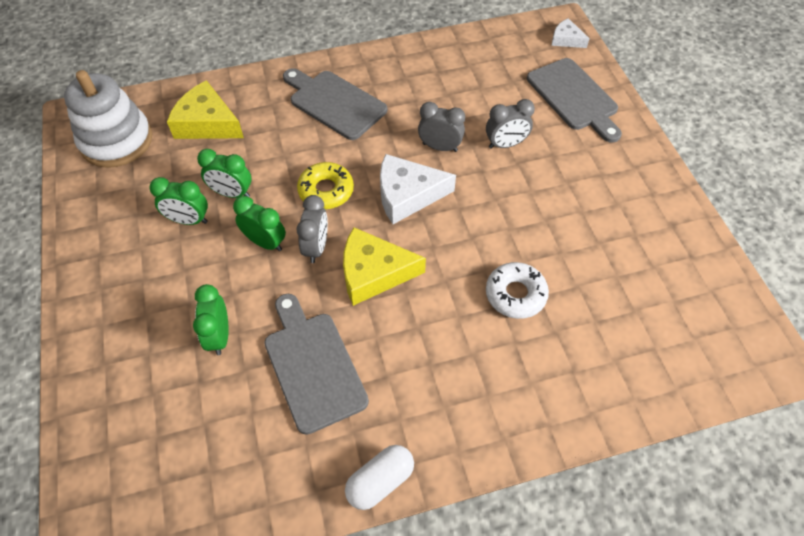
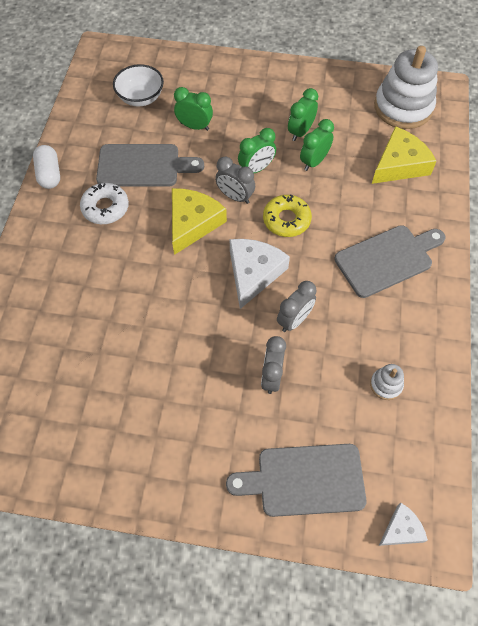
camera: 115 degrees right, 5 degrees up
white donut [486,262,549,319] -> white donut moved to [80,183,129,224]
none -> white bowl [113,64,164,107]
none -> white stacking toy [370,364,404,400]

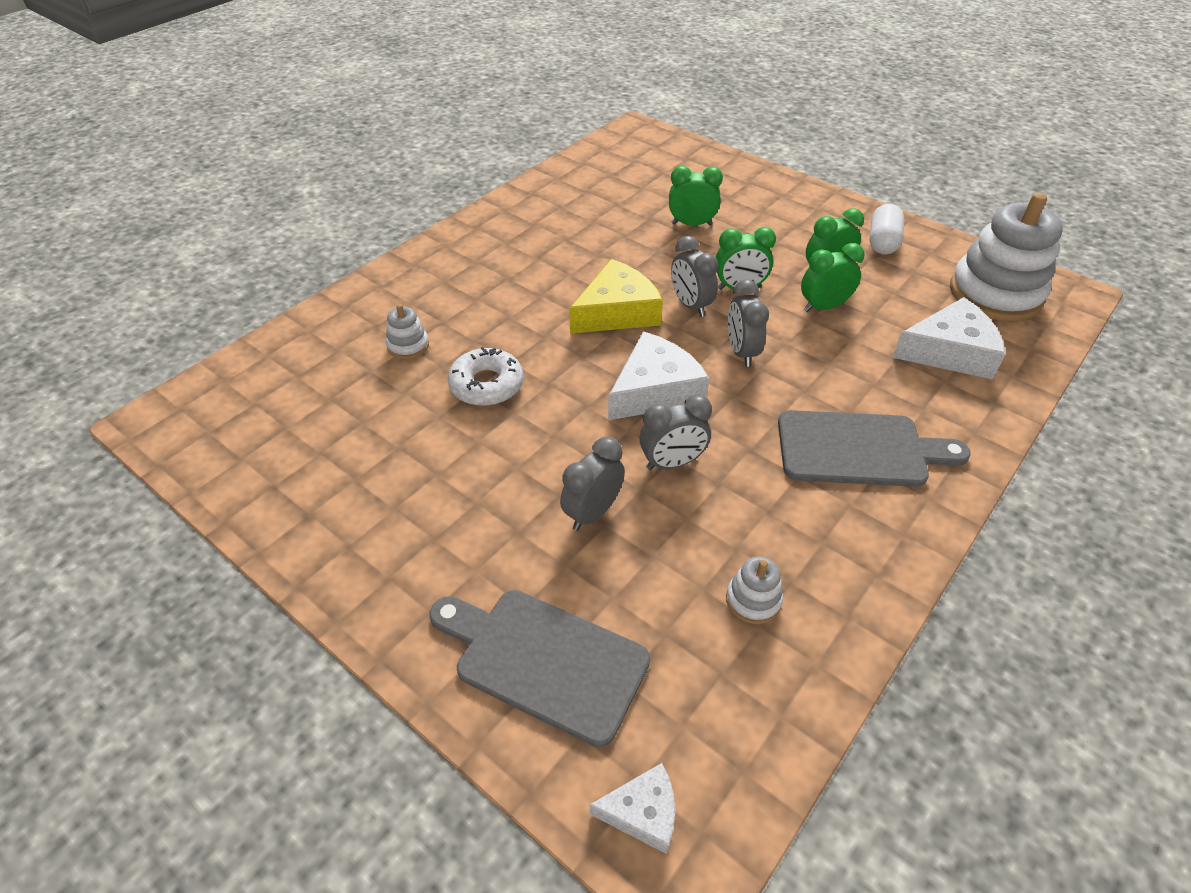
camera: 30 degrees right, 15 degrees down
white capsule [33,145,60,189] -> white capsule moved to [869,204,904,254]
white donut [80,183,129,224] -> white donut moved to [448,347,524,406]
grey cutting board [96,144,204,187] -> none
white bowl [113,64,164,107] -> none
green clock [174,87,213,131] -> green clock turned 45 degrees counterclockwise [669,166,723,226]
yellow donut [263,194,312,237] -> grey clock [728,279,769,367]
yellow cheese [372,126,437,184] -> white cheese [892,297,1005,380]
none -> white stacking toy [386,304,429,359]

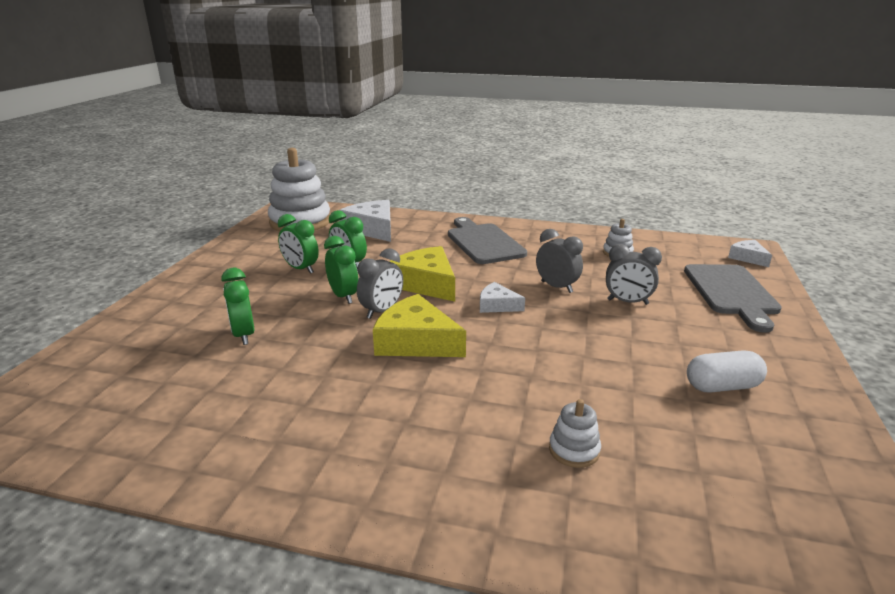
camera: 115 degrees left, 20 degrees down
white donut [448,347,524,406] -> none
white cheese [608,332,710,420] -> white cheese [480,282,525,313], size x0.56
grey clock [728,279,769,367] -> yellow cheese [389,246,455,302]
white capsule [869,204,904,254] -> white capsule moved to [687,350,767,393]

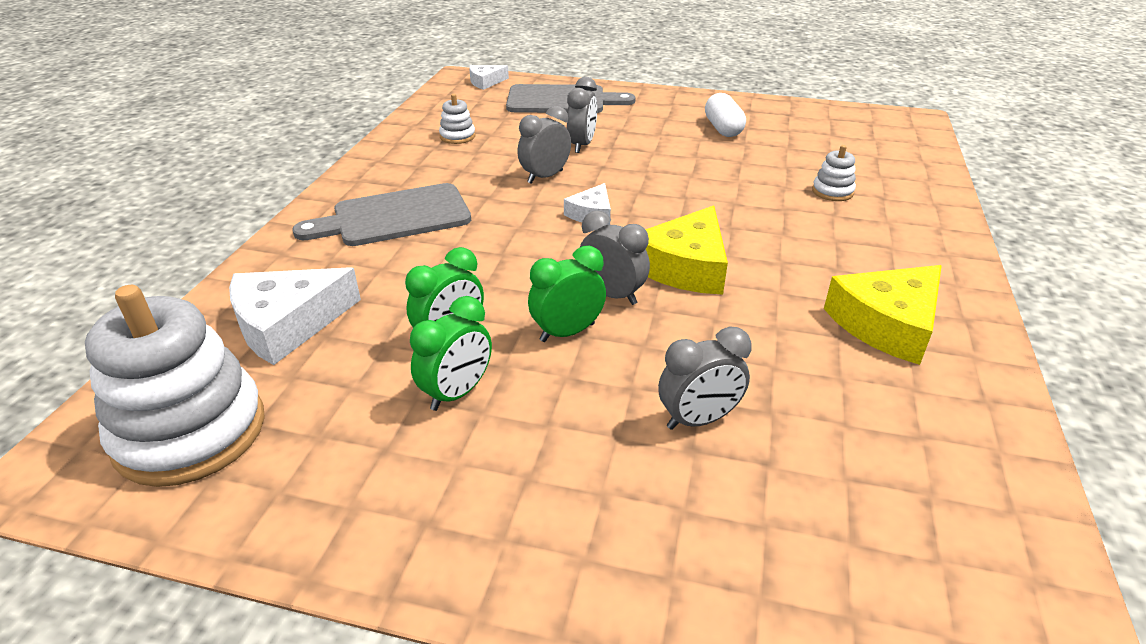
camera: 90 degrees left, 10 degrees up
green clock [221,268,254,345] -> grey clock [658,326,752,430]
yellow cheese [389,246,455,302] -> yellow cheese moved to [824,265,942,365]

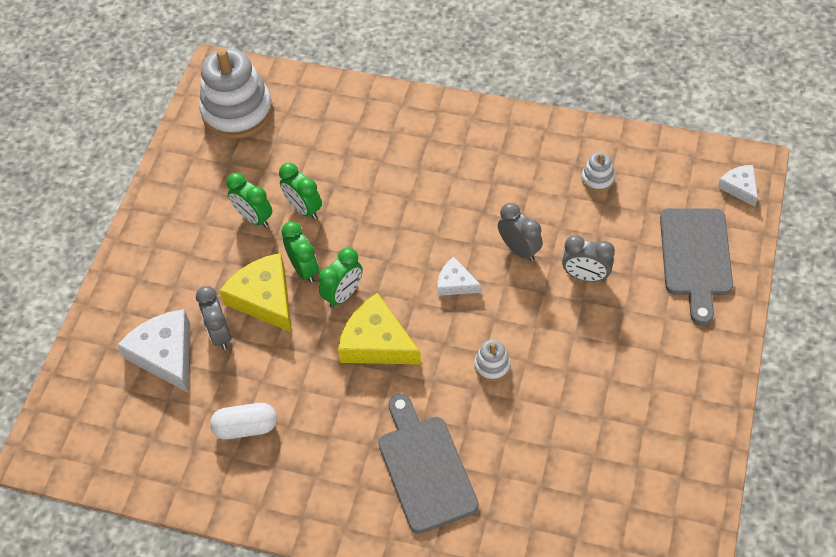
camera: 95 degrees right, 20 degrees up
white cheese [229,267,361,365] -> white cheese moved to [117,309,190,393]
grey cutting board [292,183,471,246] -> grey cutting board moved to [378,394,479,534]
grey clock [580,210,650,305] -> green clock [319,248,363,308]
white capsule [705,93,746,137] -> white capsule moved to [210,403,277,439]
white stacking toy [812,145,856,201] -> white stacking toy moved to [474,340,511,382]
yellow cheese [824,265,942,365] -> yellow cheese moved to [219,253,292,333]

